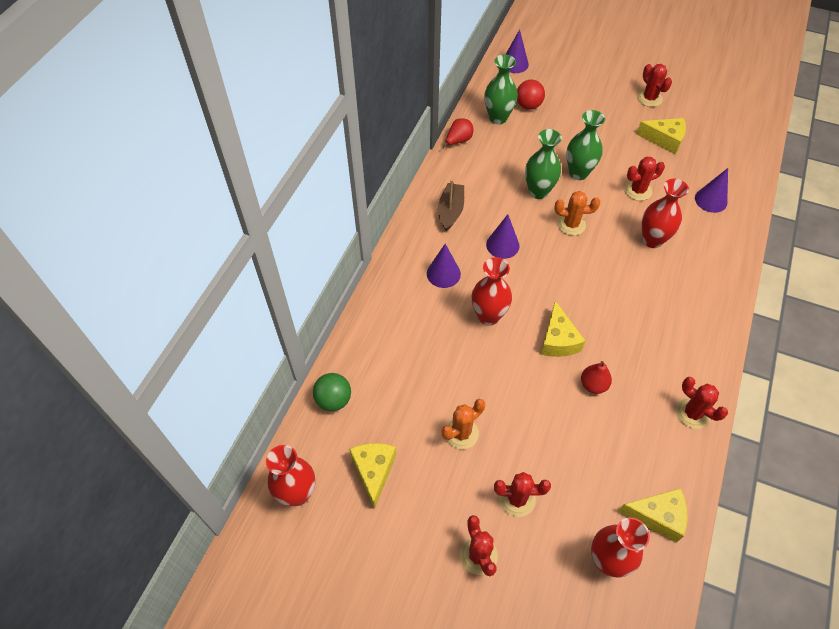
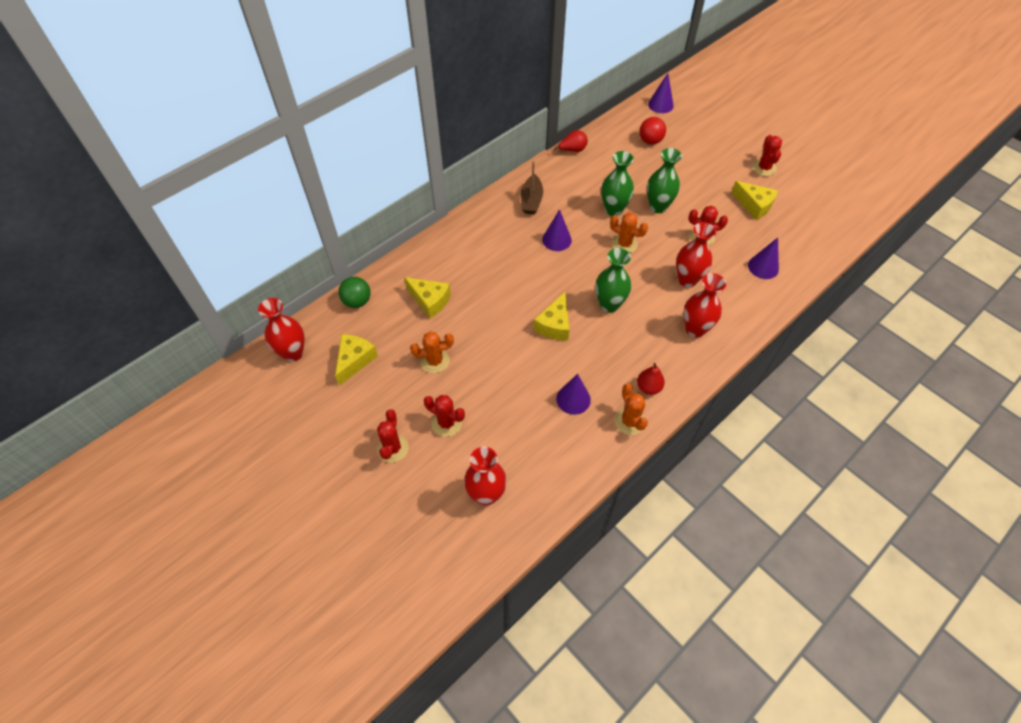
camera: 25 degrees right, 0 degrees up
purple cone [427,244,461,288] -> purple cone moved to [556,374,591,415]
brown boat [438,179,464,231] -> brown boat turned 150 degrees clockwise [521,161,543,214]
red vase [472,257,512,326] -> red vase moved to [683,273,726,338]
green vase [485,54,518,124] -> green vase moved to [595,248,631,313]
red pear [581,361,612,394] -> red pear moved to [637,363,665,395]
yellow cheese [618,488,688,543] -> yellow cheese moved to [404,277,451,318]
red cactus [676,377,728,429] -> orange cactus [615,383,648,435]

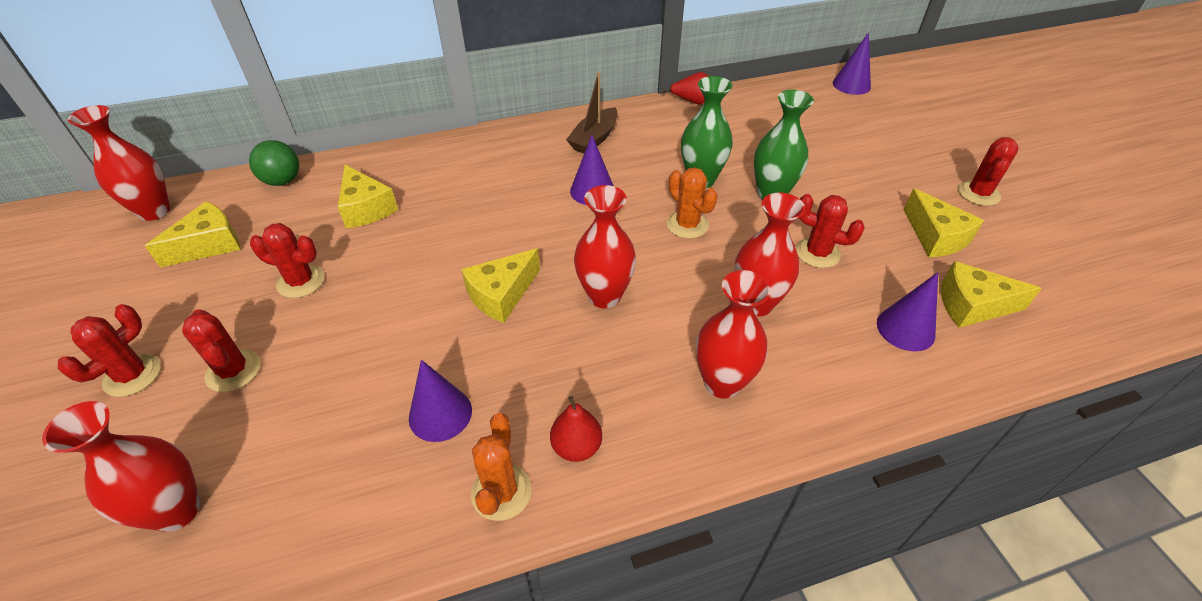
camera: 25 degrees right, 10 degrees down
orange cactus [410,331,454,373] -> red cactus [250,223,324,298]
green vase [595,248,631,313] -> red vase [574,185,636,309]
red ball [639,117,666,145] -> none
none -> yellow cheese [941,261,1042,328]

